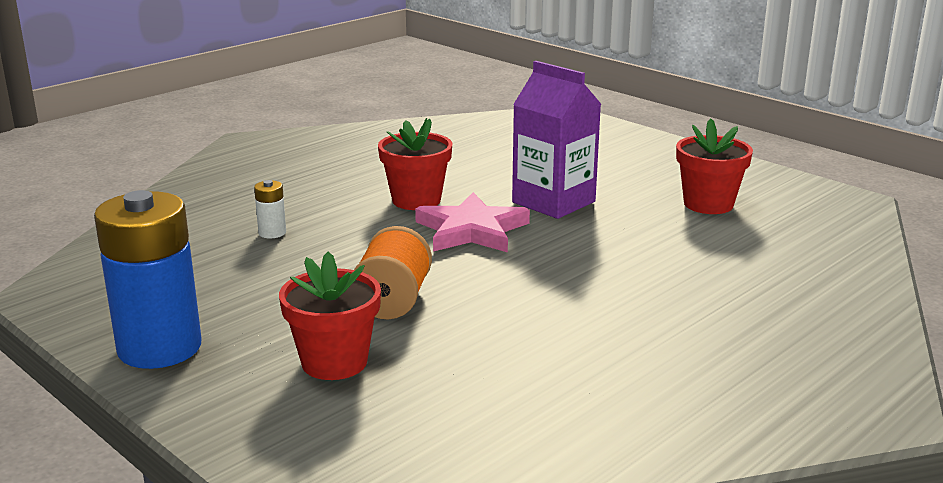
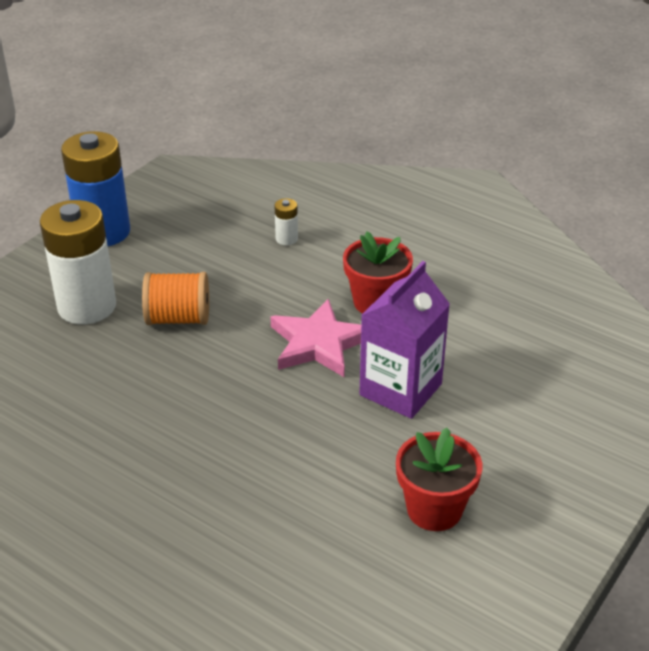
camera: 80 degrees right, 15 degrees up
red flower pot [279,252,381,380] -> white battery [40,200,116,324]

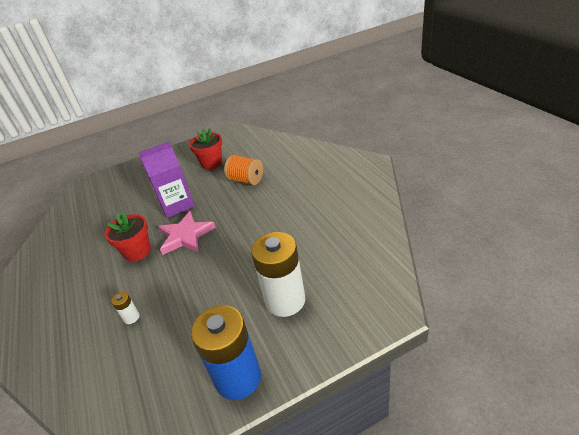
camera: 145 degrees left, 0 degrees up
orange spool [142,272,209,325] -> orange spool moved to [224,155,263,185]

